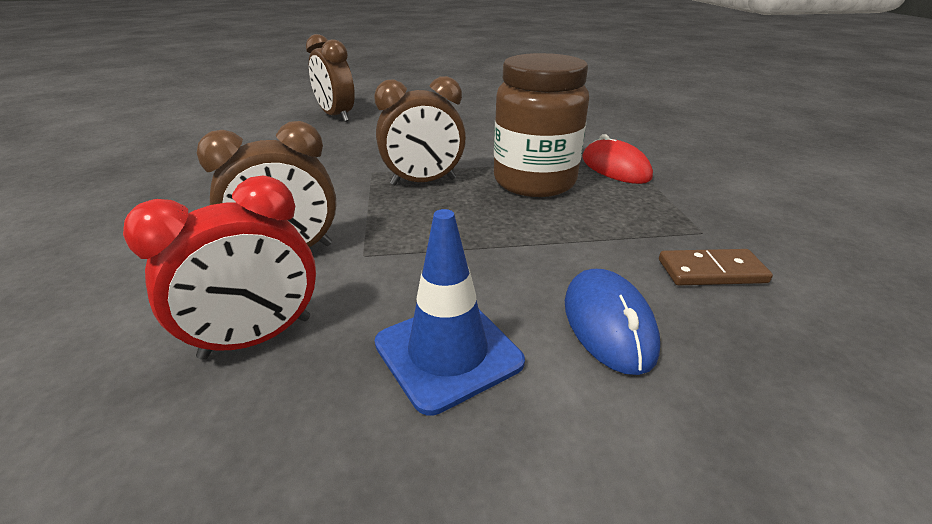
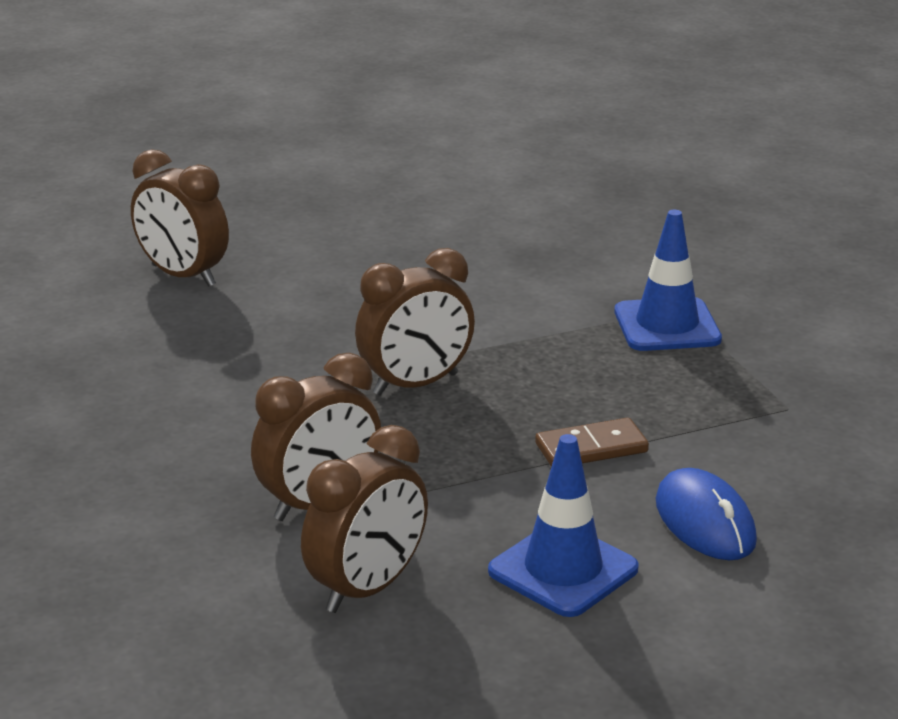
camera: 15 degrees left, 5 degrees down
red clock [123,176,316,360] -> brown clock [301,425,428,613]
brown jar [494,53,589,197] -> none
red mouse [582,134,653,184] -> blue traffic cone [614,210,722,351]
brown domino [659,249,773,285] -> brown domino moved to [535,418,649,467]

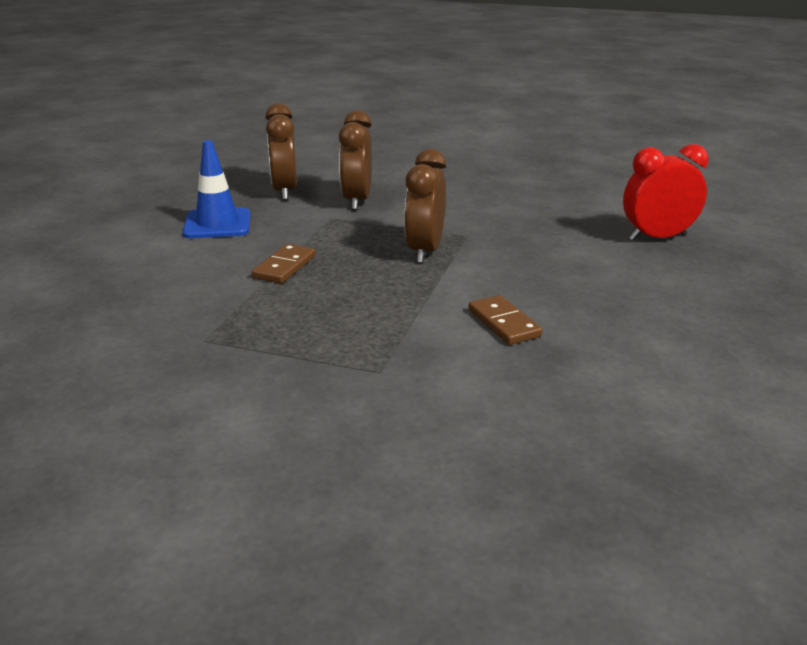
camera: 130 degrees right, 0 degrees up
brown clock [131,149,229,287] -> red clock [623,144,708,241]
blue traffic cone [614,210,722,351] -> none
blue mouse [656,468,757,560] -> none
none -> brown domino [468,295,543,345]

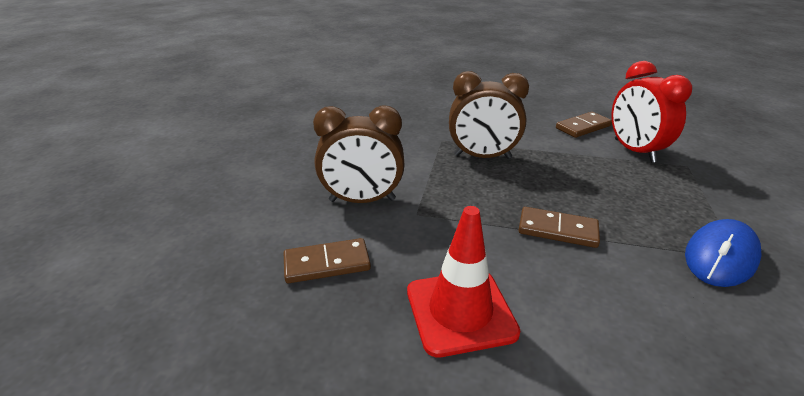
camera: 95 degrees left, 5 degrees up
blue traffic cone [183,140,250,238] -> red traffic cone [407,206,520,357]
brown clock [265,103,297,200] -> brown domino [284,238,371,283]
red clock [623,144,708,241] -> red clock moved to [611,61,692,163]
none -> blue mouse [685,219,762,287]

